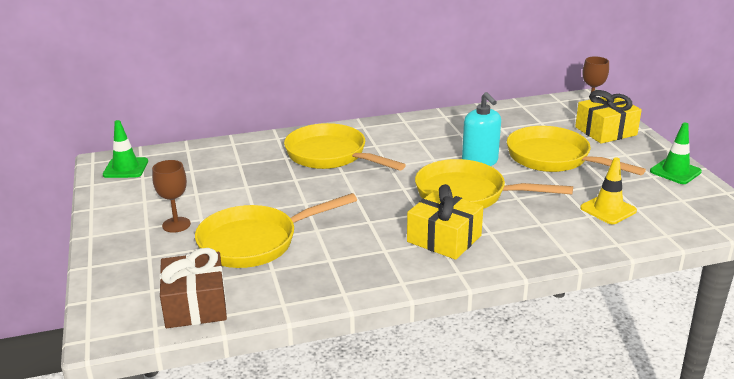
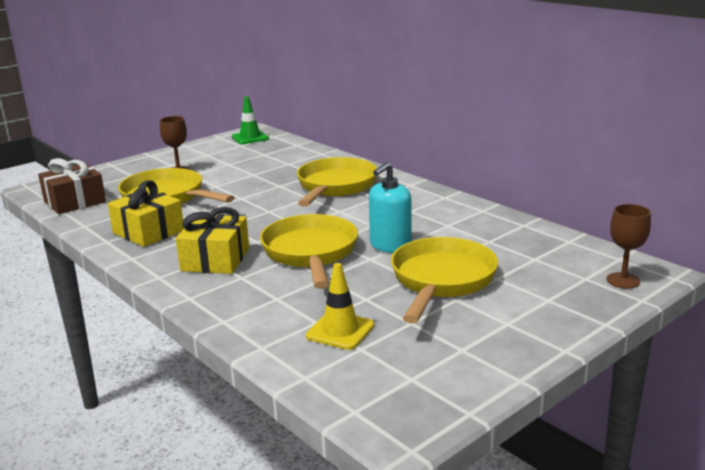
camera: 65 degrees right, 5 degrees down
yellow gift [575,90,642,144] -> yellow gift moved to [108,180,184,247]
green traffic cone [650,122,702,184] -> none

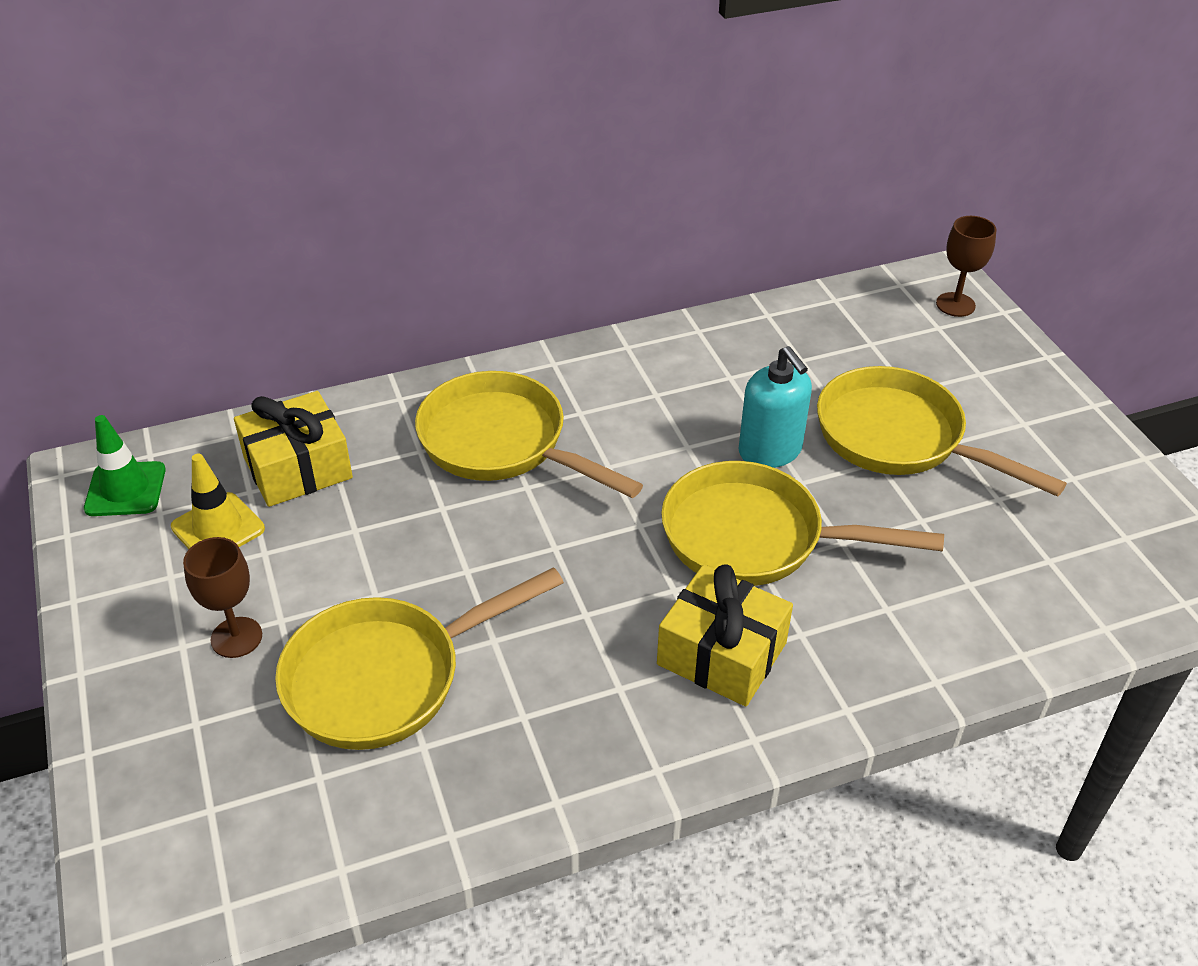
camera: 70 degrees left, 20 degrees up
brown gift [38,158,106,214] -> none
yellow gift [108,180,184,247] -> yellow gift moved to [234,391,353,507]
yellow traffic cone [306,263,374,350] -> yellow traffic cone moved to [171,454,265,549]

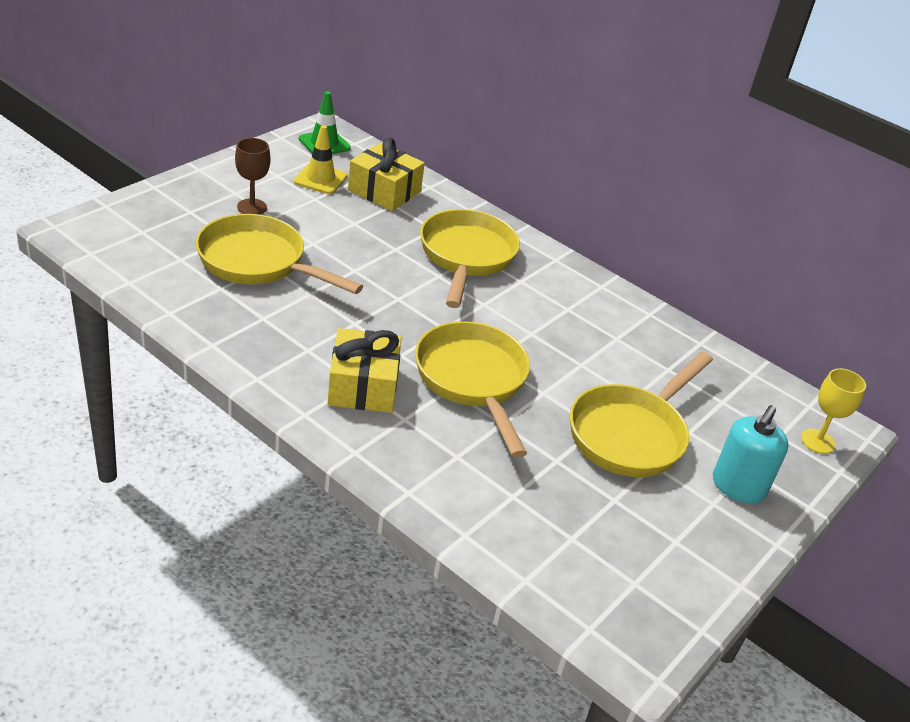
camera: 55 degrees right, 5 degrees down
turquoise soap dispenser [738,346,812,468] -> turquoise soap dispenser moved to [713,405,789,503]
yellow pan [817,366,1067,497] -> yellow pan turned 150 degrees counterclockwise [570,352,713,477]
brown goblet [936,216,997,317] -> yellow goblet [801,368,866,454]

